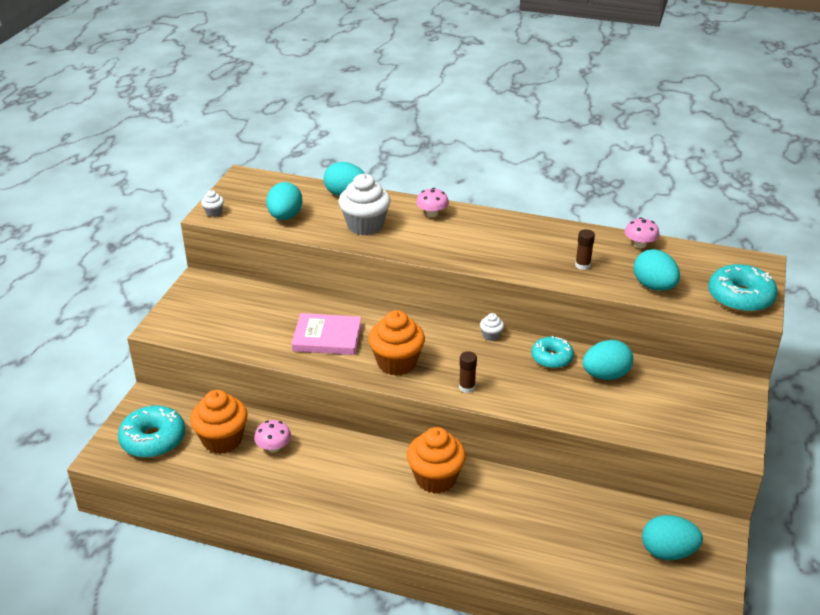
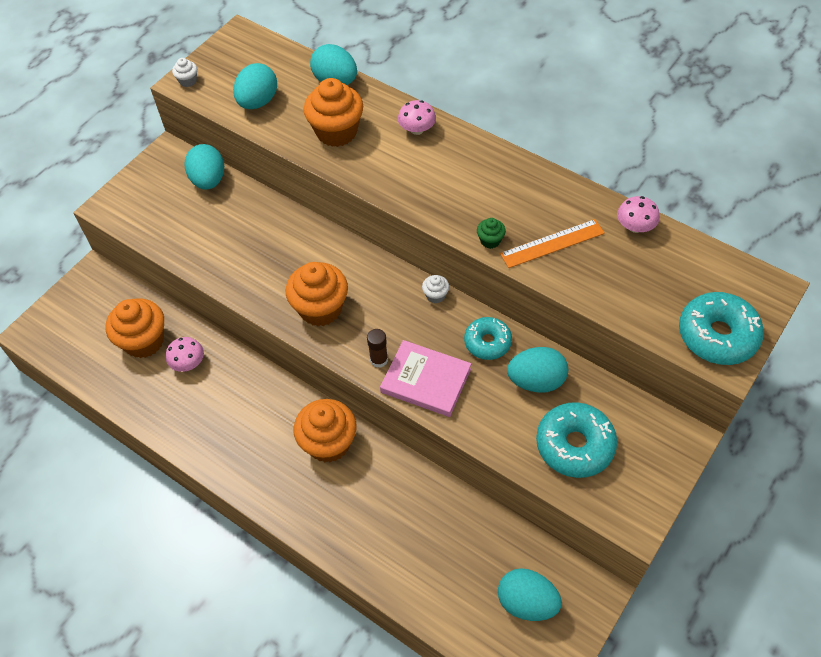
camera: 20 degrees right, 20 degrees up
turquoise donut [118,405,185,458] -> turquoise donut moved to [536,402,617,478]
pink book [291,313,362,355] -> pink book moved to [380,340,471,417]
white cupcake [339,174,390,235] -> orange cupcake [303,78,363,147]
brown glue stick [575,229,595,270] -> orange ruler [500,219,605,268]
turquoise egg [633,249,680,291] -> turquoise egg moved to [184,144,224,190]
none -> green cupcake [477,218,506,249]

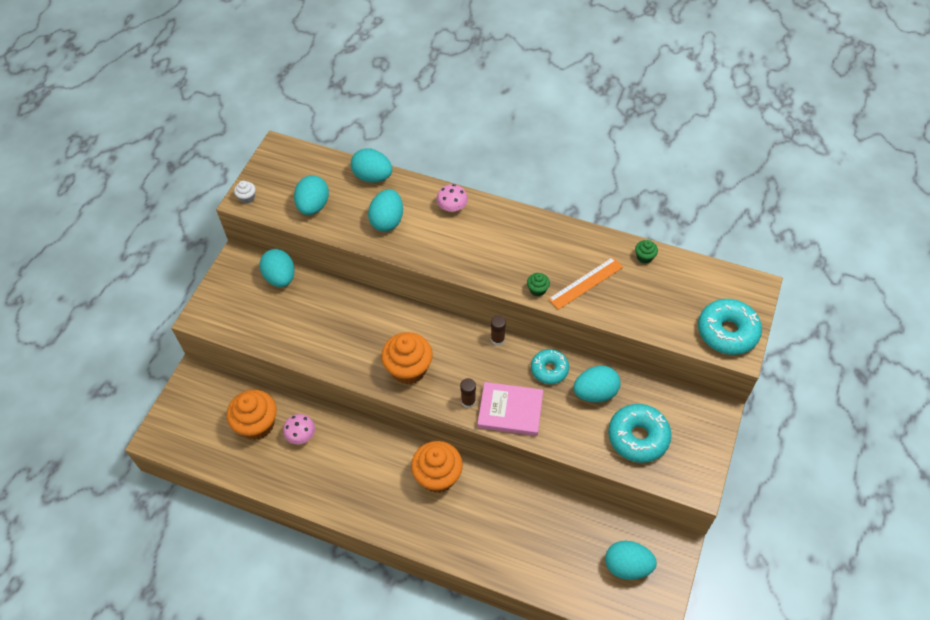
camera: 15 degrees left, 0 degrees up
orange cupcake [303,78,363,147] -> turquoise egg [368,189,403,232]
white cupcake [422,275,449,303] -> brown glue stick [491,315,506,346]
pink mushroom [617,196,660,233] -> green cupcake [635,240,658,264]

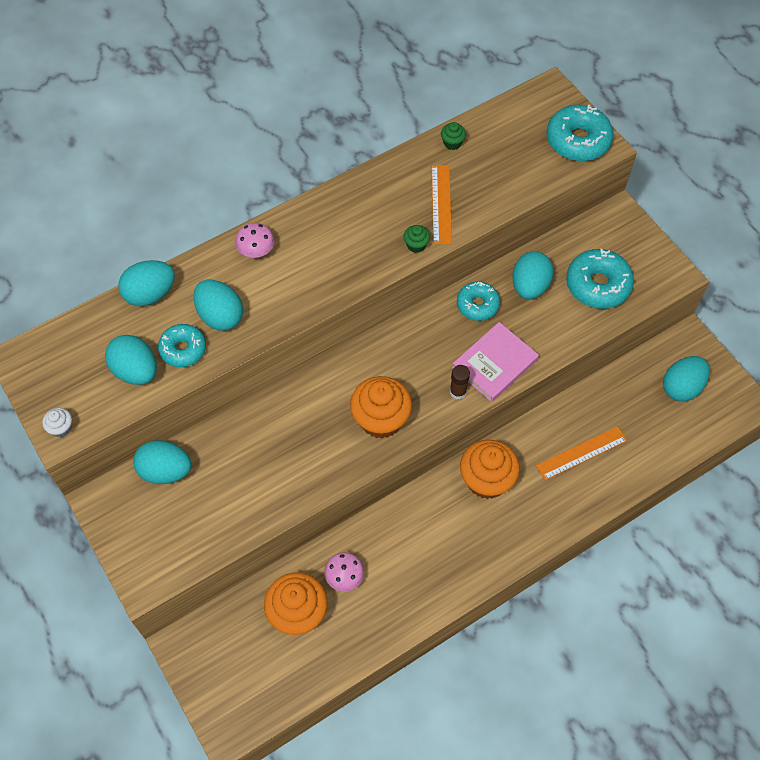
camera: 55 degrees left, 5 degrees up
brown glue stick [491,315,506,346] -> none
none -> turquoise donut [158,324,206,367]
none -> orange ruler [536,426,627,480]

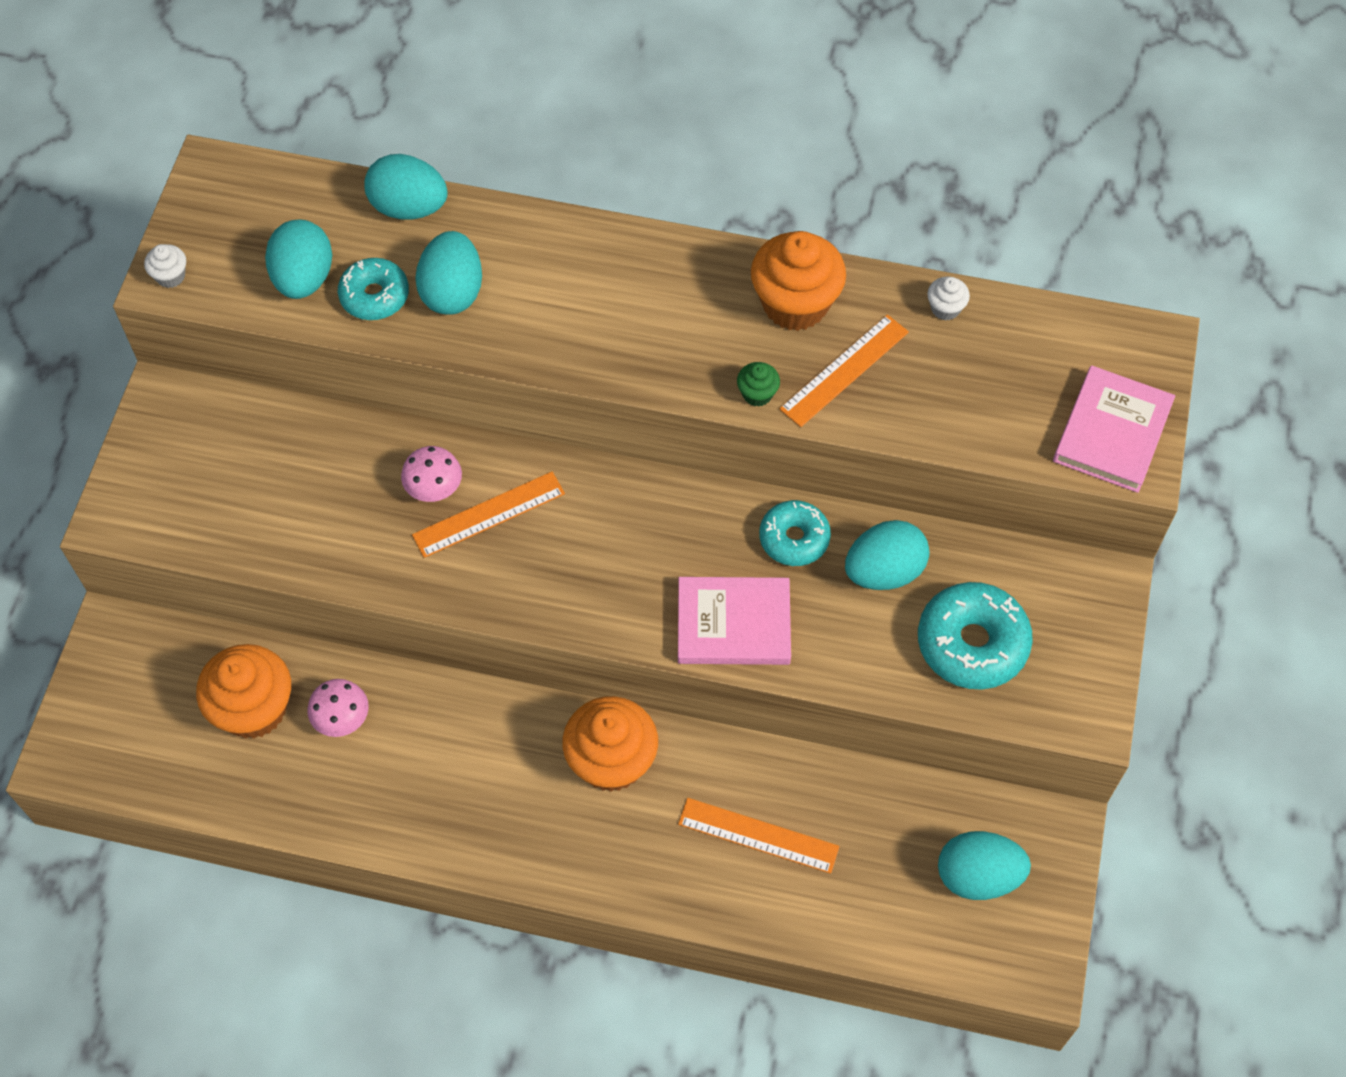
camera: 45 degrees right, 0 degrees up
turquoise egg [133,440,192,484] -> none
pink mushroom [235,223,275,258] -> pink mushroom moved to [401,446,462,502]
orange cupcake [350,376,412,439] -> orange cupcake moved to [751,231,846,331]
green cupcake [441,122,466,150] -> white cupcake [927,277,970,321]
brown glue stick [450,365,470,399] -> none
turquoise donut [547,105,614,161] -> pink book [1053,365,1175,493]
none -> orange ruler [412,471,565,558]

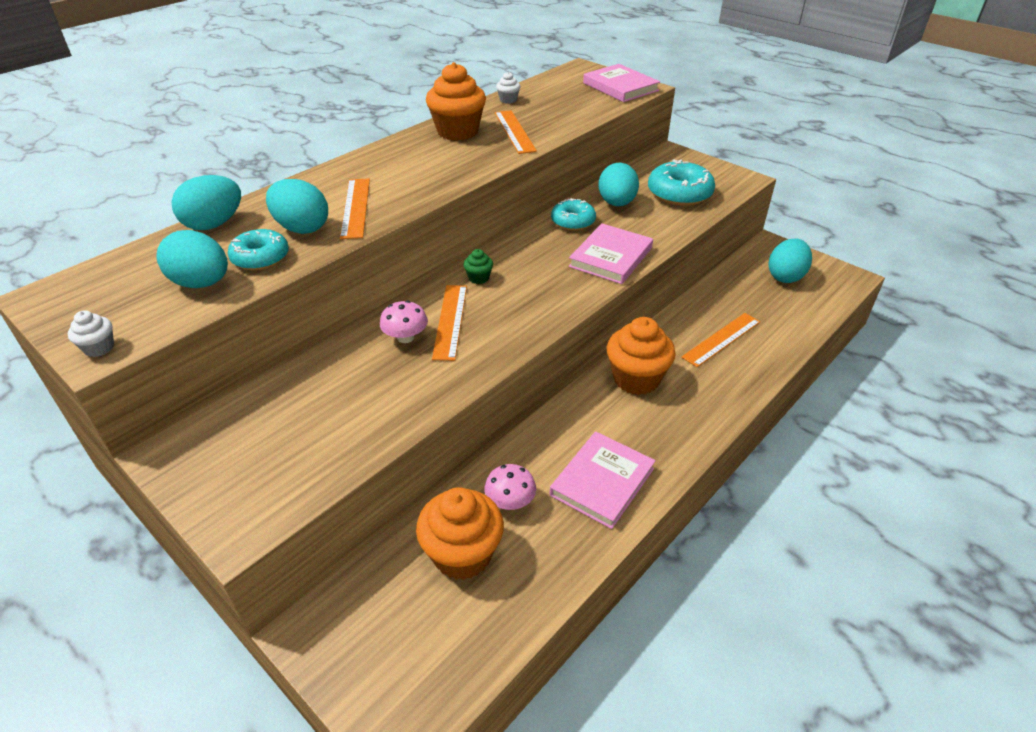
camera: 60 degrees left, 20 degrees down
green cupcake [737,362,780,407] -> green cupcake moved to [463,249,493,284]
none -> orange ruler [340,178,370,239]
none -> pink book [550,431,656,529]

